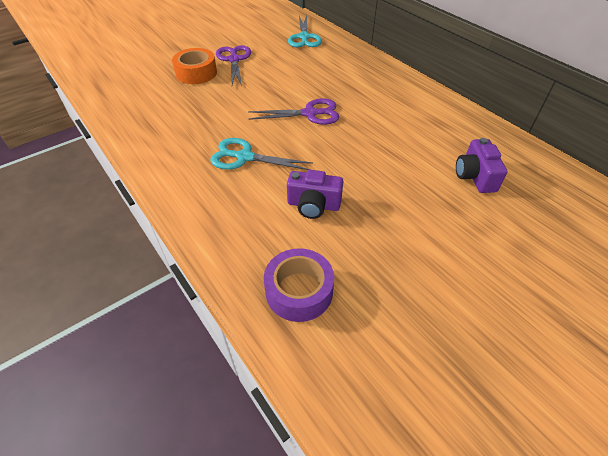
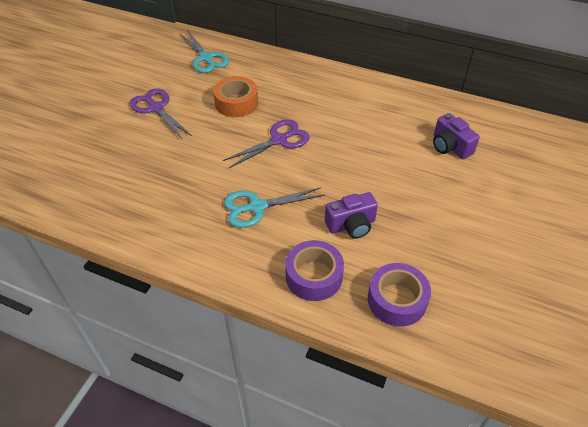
camera: 30 degrees left, 0 degrees up
orange tape [172,48,217,84] -> orange tape moved to [213,76,258,117]
none -> purple tape [285,240,344,301]

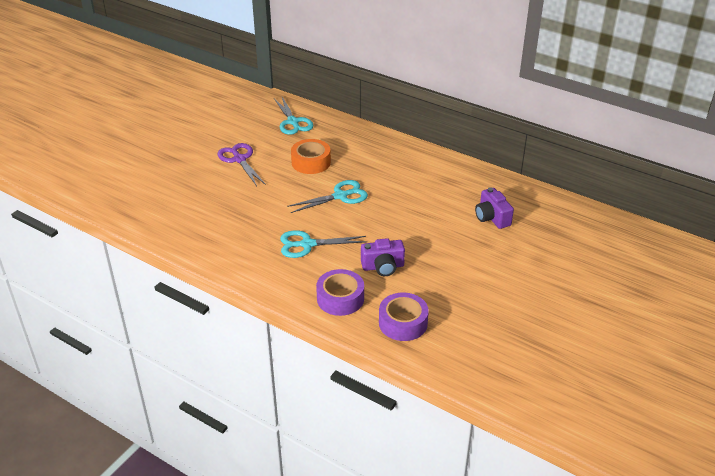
camera: 10 degrees right, 10 degrees down
purple scissors [223,119,310,168] -> turquoise scissors [287,180,368,213]

